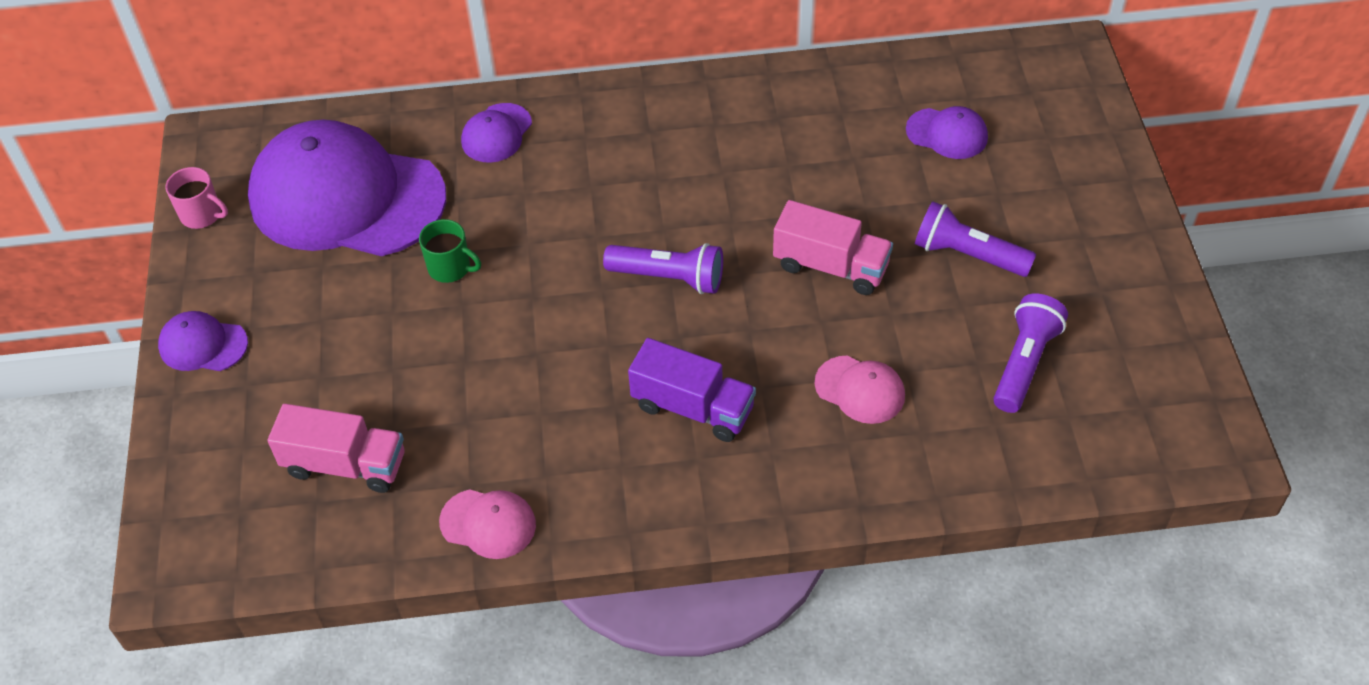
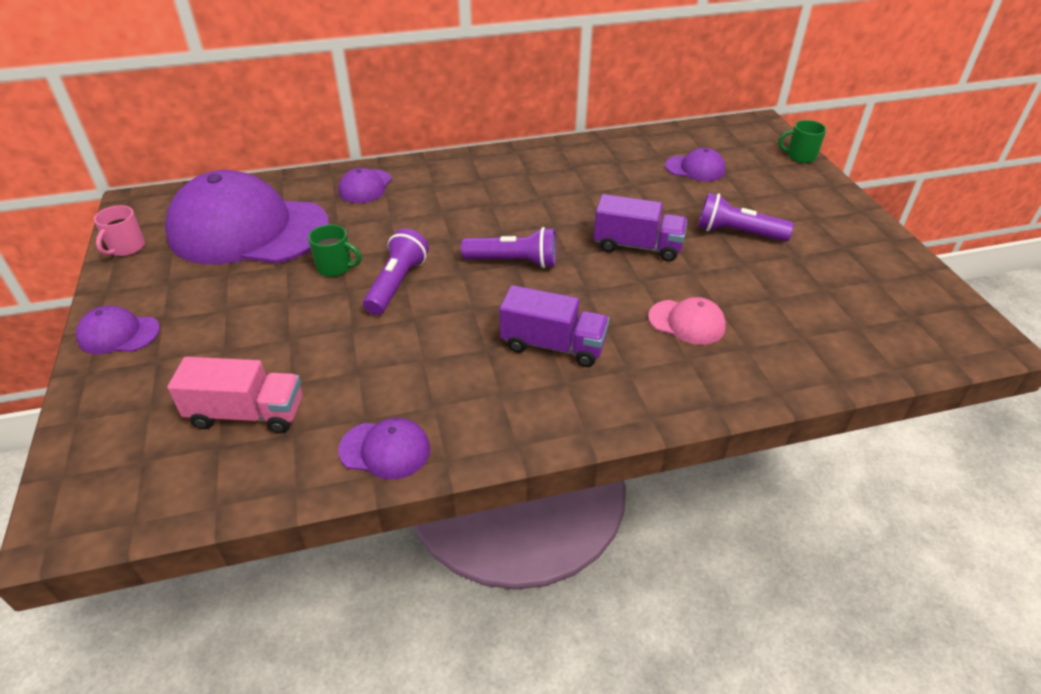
camera: 10 degrees left, 10 degrees down
pink mug [165,167,228,229] -> pink mug turned 90 degrees clockwise [94,205,145,256]
pink cap [439,489,536,559] -> purple cap [338,418,430,479]
pink truck [773,200,893,295] -> purple truck [594,194,688,262]
purple flashlight [993,293,1068,413] -> purple flashlight moved to [363,228,429,315]
none -> green mug [778,120,827,163]

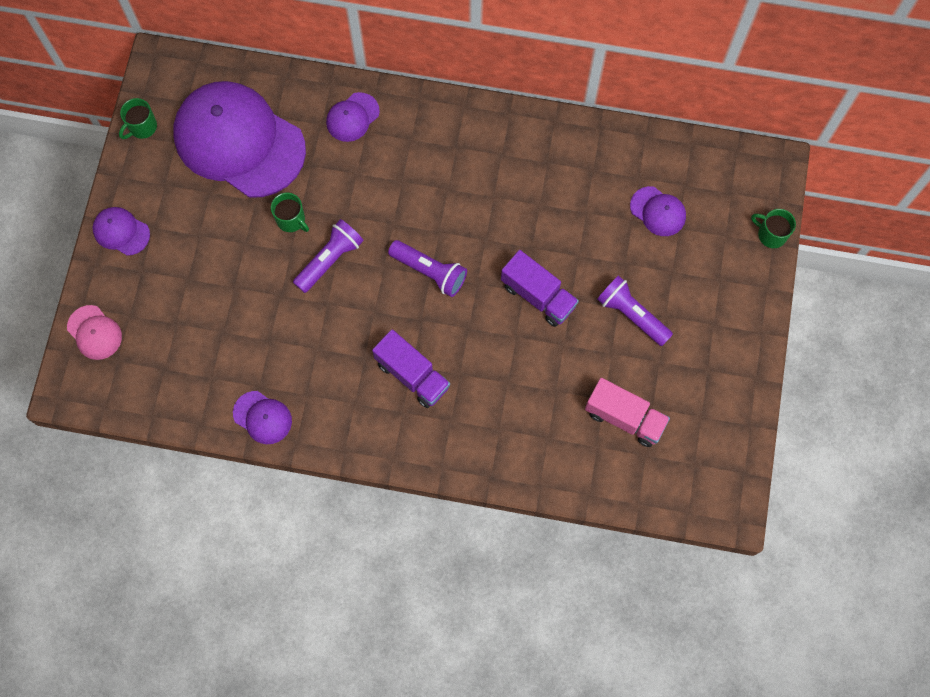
camera: 25 degrees right, 30 degrees up
pink mug [94,205,145,256] -> green mug [119,98,157,139]
pink truck [167,357,302,433] -> pink truck moved to [585,378,670,447]
pink cap [648,297,726,345] -> pink cap moved to [67,305,122,360]

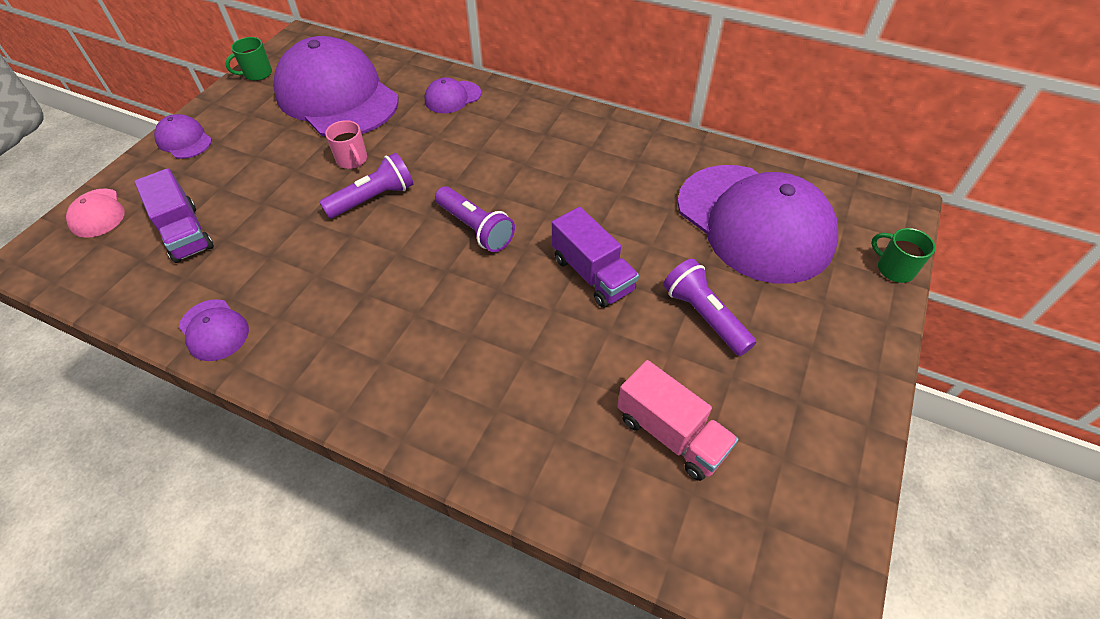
camera: 15 degrees right, 20 degrees down
green mug [271,192,309,232] -> pink mug [325,120,367,169]
purple truck [372,330,450,408] -> purple truck moved to [134,168,214,263]
purple cap [630,186,686,236] -> purple cap [677,165,838,284], size x2.39

